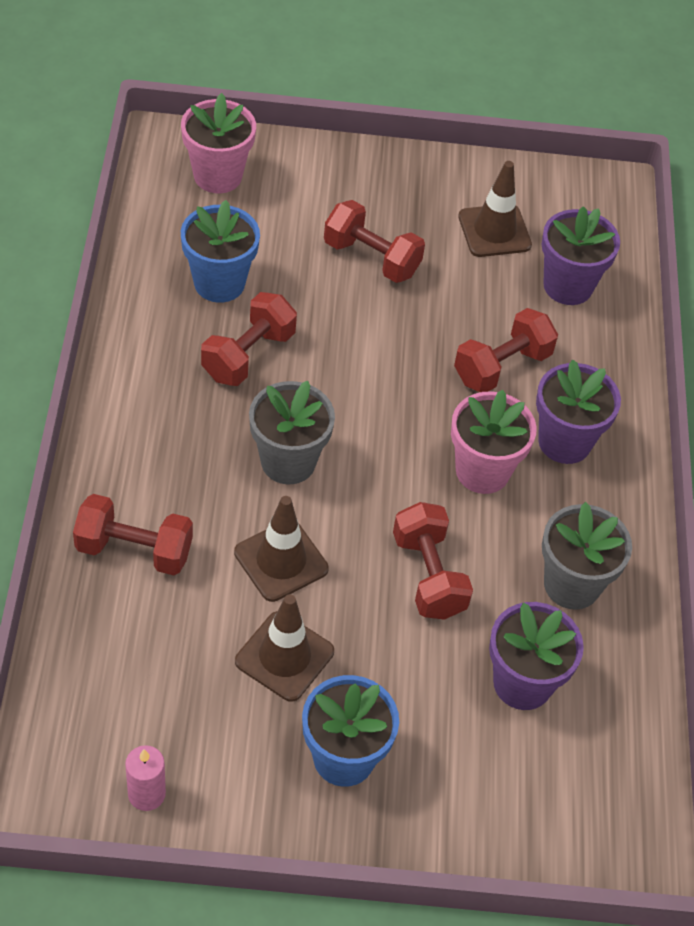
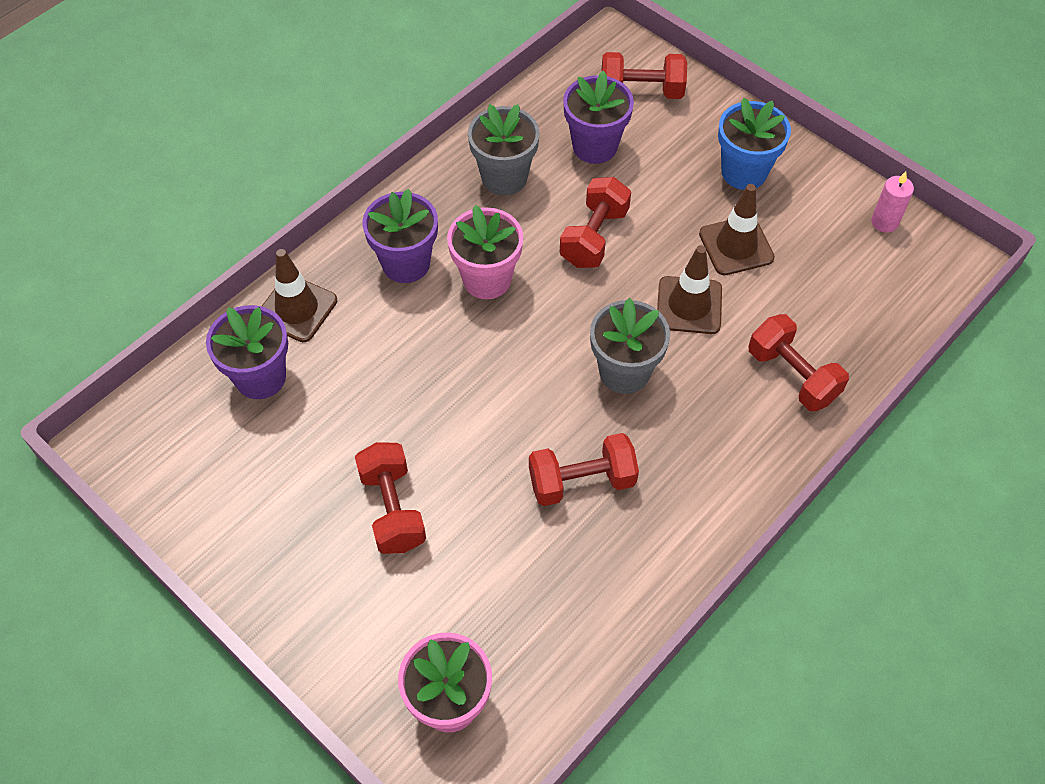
camera: 135 degrees left, 5 degrees up
blue flower pot [181,200,260,303] -> none
red dumbbell [454,308,558,392] -> red dumbbell moved to [601,52,687,99]
brown traffic cone [458,161,532,257] -> brown traffic cone moved to [262,249,337,342]

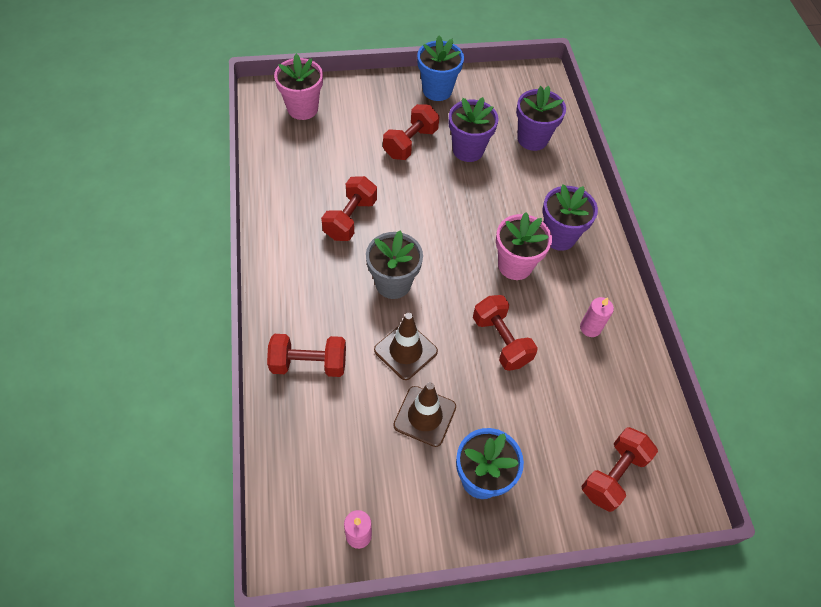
camera: 125 degrees right, 0 degrees up
brown traffic cone [262,249,337,342] -> none
red dumbbell [355,442,426,554] -> red dumbbell turned 75 degrees counterclockwise [383,104,439,160]
grey flower pot [468,104,540,195] -> pink candle [580,297,614,337]
purple flower pot [563,71,634,164] -> purple flower pot moved to [449,97,499,162]
none -> blue flower pot [417,36,464,101]

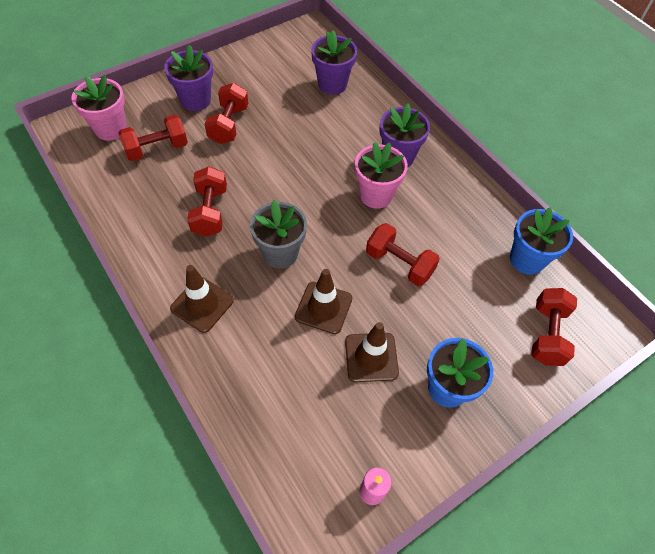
camera: 25 degrees left, 0 degrees up
red dumbbell [267,334,346,377] -> red dumbbell moved to [119,115,188,161]
blue flower pot [417,36,464,101] -> blue flower pot moved to [510,207,573,275]
purple flower pot [449,97,499,162] -> purple flower pot moved to [164,45,213,111]
pink candle [580,297,614,337] -> none
none -> brown traffic cone [170,265,234,333]

